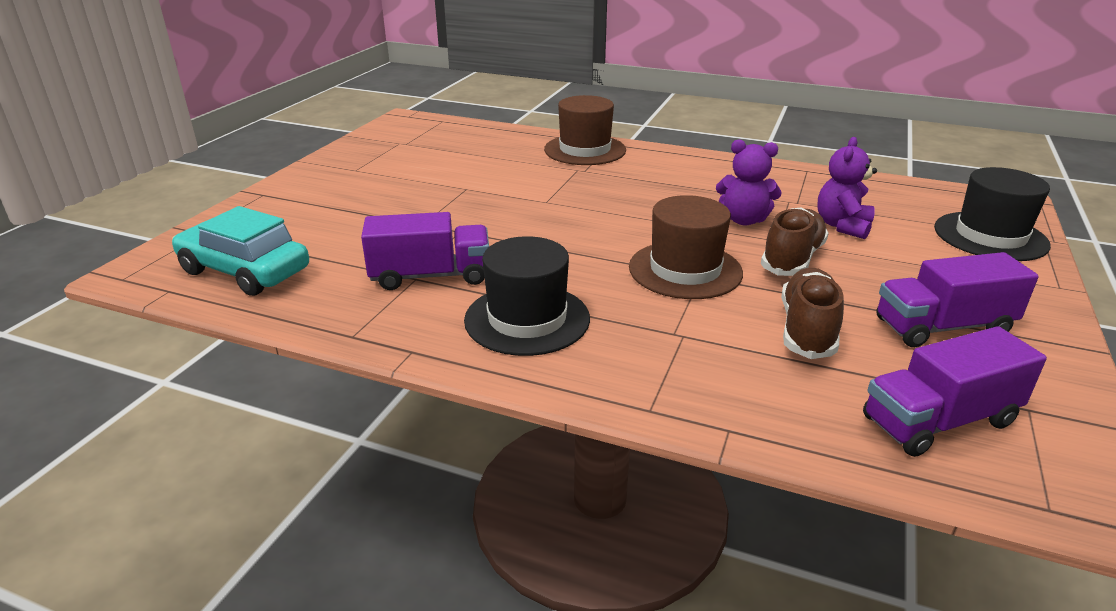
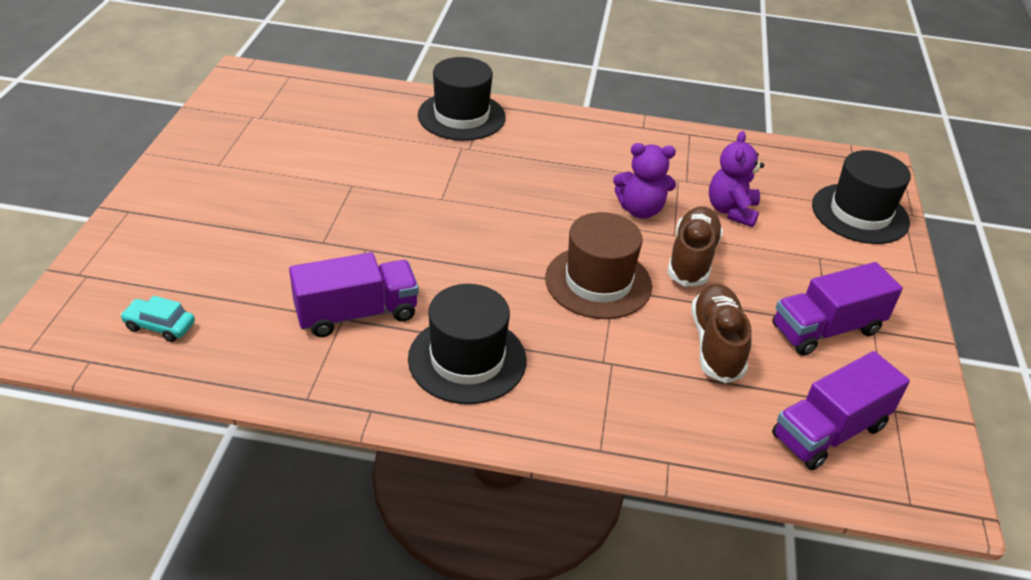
camera: 15 degrees left, 10 degrees up
turquoise car [172,206,309,296] -> turquoise car [120,296,195,342], size x0.48
brown hat [544,95,626,165] -> black hat [418,57,506,141]

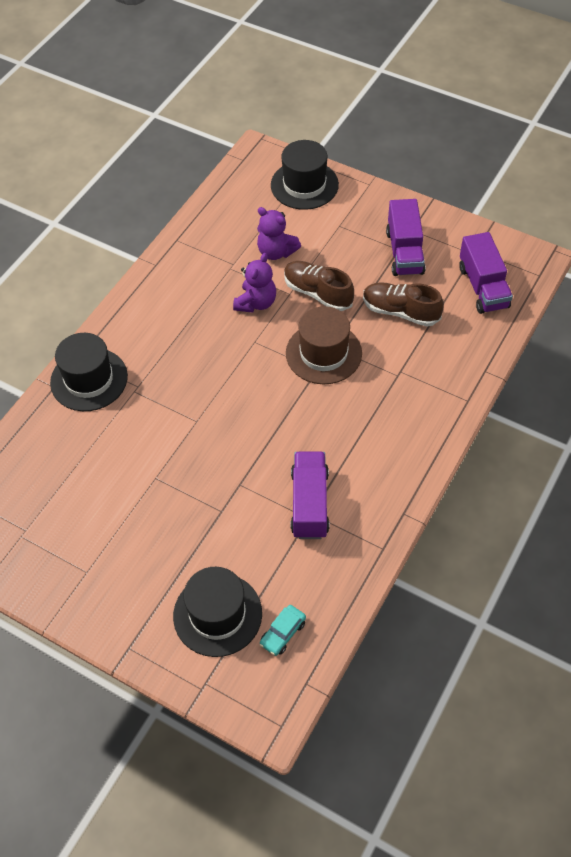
camera: 65 degrees left, 15 degrees up
black hat [408,284,526,404] -> black hat moved to [173,567,262,657]

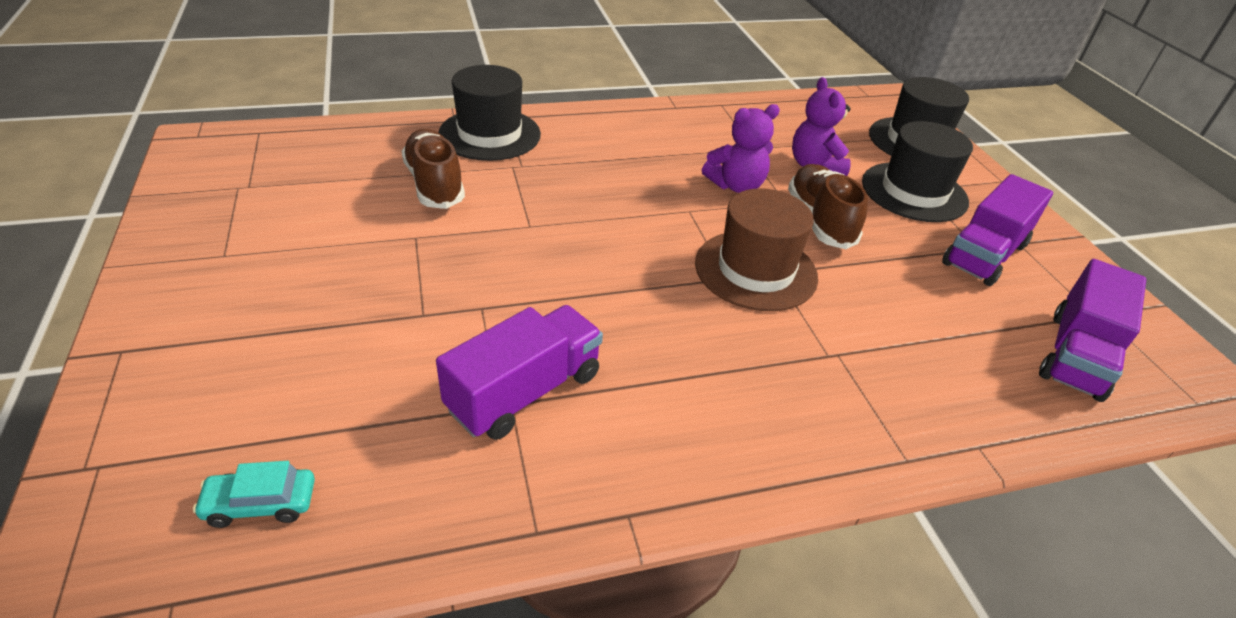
camera: 40 degrees right, 15 degrees down
black hat [173,567,262,657] -> black hat moved to [862,121,973,222]
brown shoe [363,282,444,326] -> brown shoe moved to [401,129,465,209]

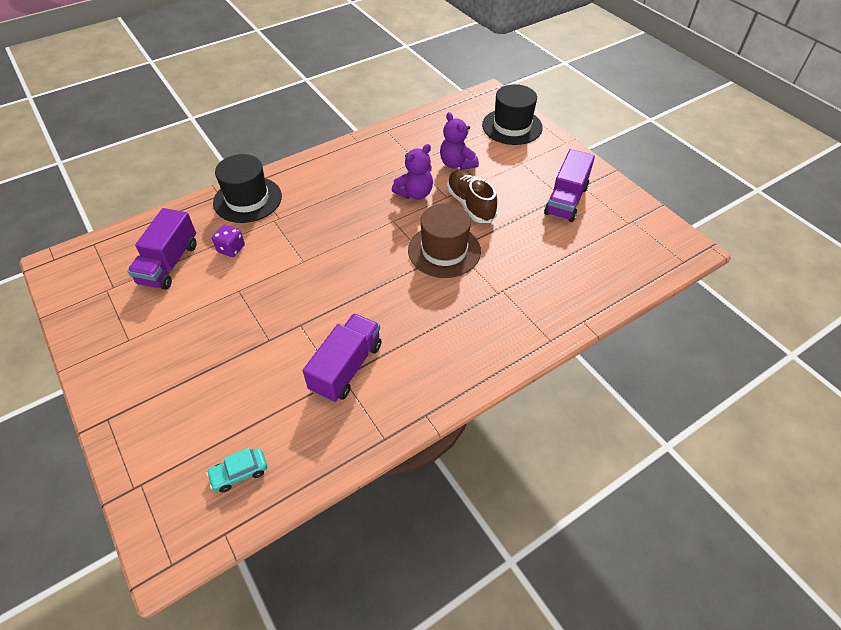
camera: 15 degrees left, 10 degrees up
brown shoe [401,129,465,209] -> purple dice [212,225,245,257]
black hat [862,121,973,222] -> none
purple truck [1039,259,1146,402] -> purple truck moved to [128,208,197,290]

